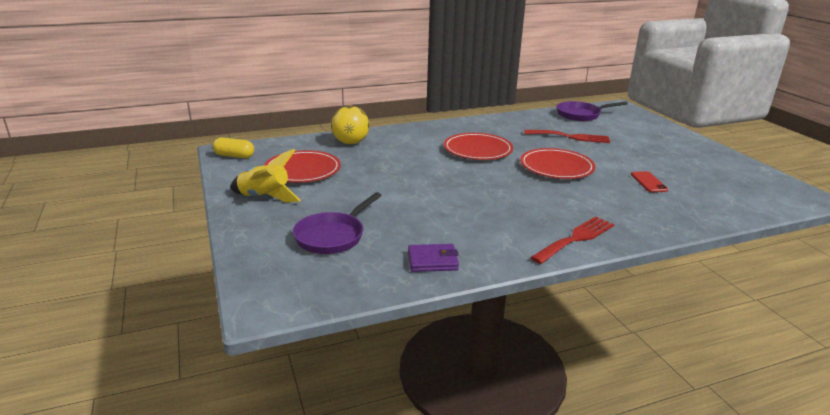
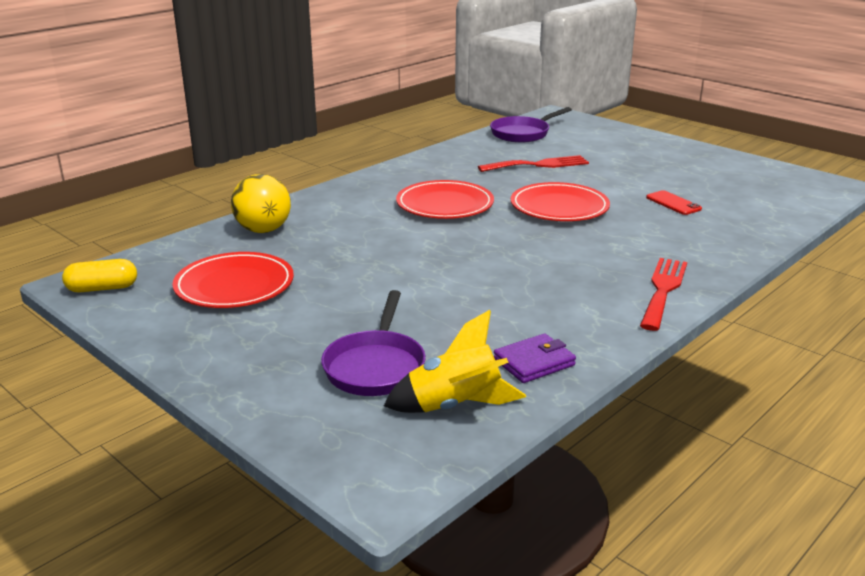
camera: 25 degrees left, 0 degrees up
yellow rocket [230,149,301,202] -> yellow rocket moved to [384,310,526,413]

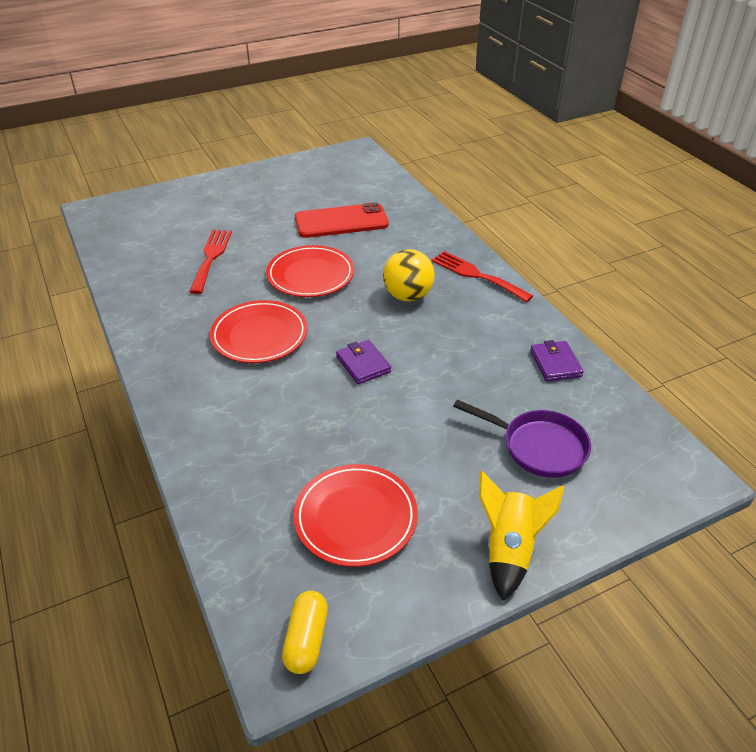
camera: 70 degrees left, 15 degrees up
yellow ball [231,174,291,233] -> yellow ball moved to [383,249,435,301]
yellow rocket [384,310,526,413] -> yellow rocket moved to [479,471,564,601]
purple pan [490,107,572,143] -> none
red phone [646,190,702,215] -> red phone [295,202,389,238], size x2.01
none -> purple wallet [336,340,391,384]

